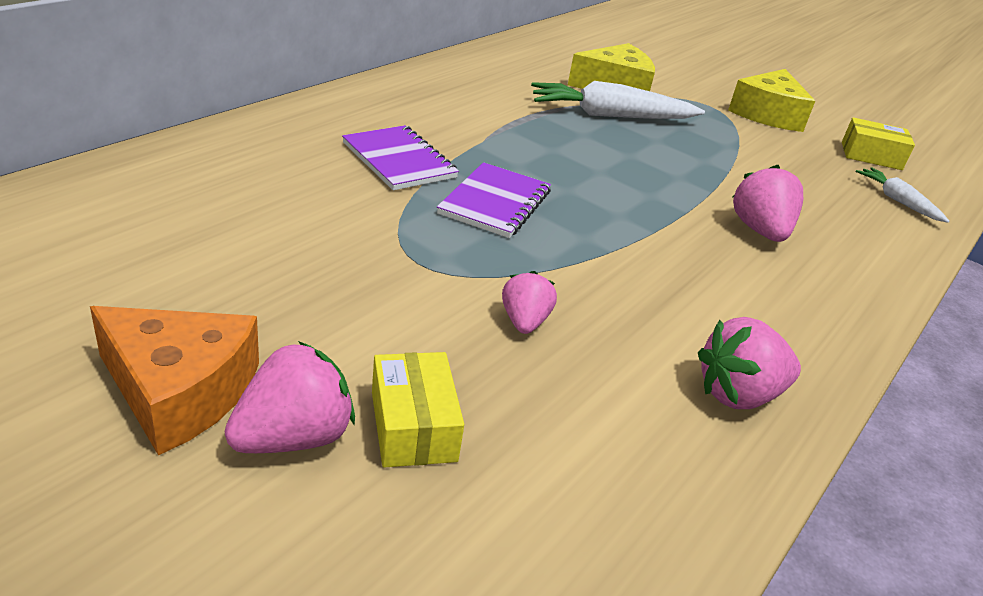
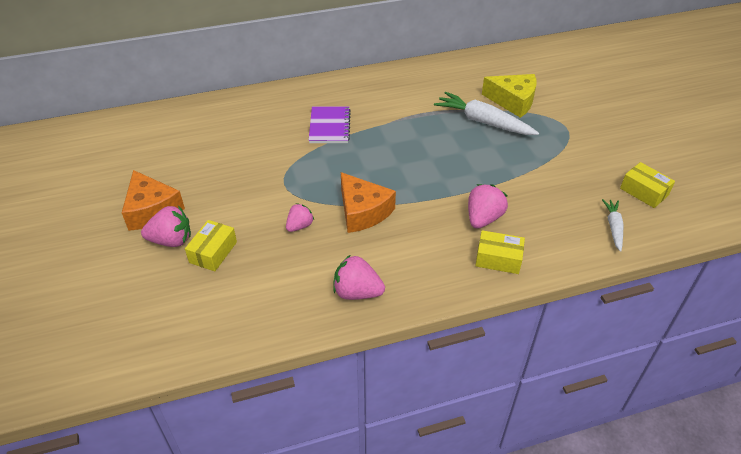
camera: 40 degrees right, 10 degrees up
purple notebook [437,162,551,238] -> none
yellow cheese [728,69,815,132] -> none
none -> orange cheese [341,172,396,233]
none -> yellow box [475,230,525,274]

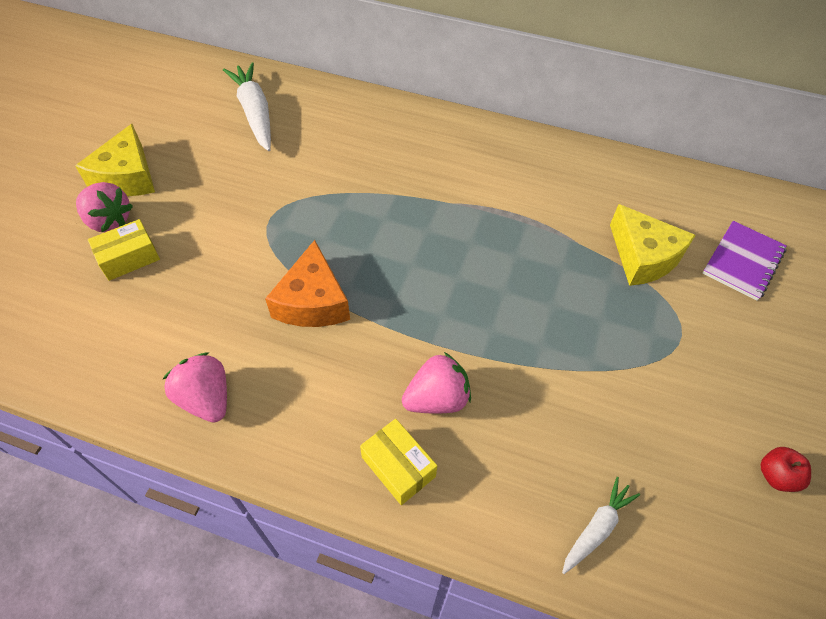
camera: 35 degrees right, 10 degrees up
orange cheese [122,170,185,231] -> yellow cheese [75,124,155,196]
pink strawberry [286,203,314,232] -> none
purple notebook [309,106,351,143] -> purple notebook moved to [703,221,787,301]
white carrot [434,92,539,135] -> white carrot moved to [223,62,271,151]
yellow box [620,162,675,208] -> none
none -> red apple [760,447,811,492]

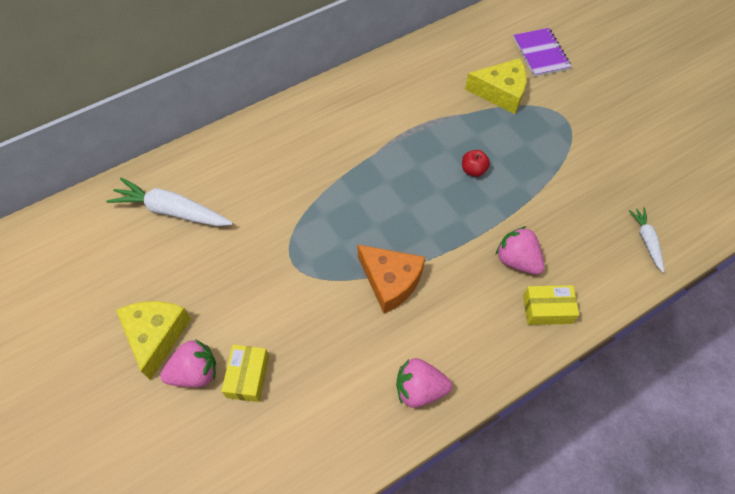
camera: 50 degrees left, 5 degrees up
yellow cheese [75,124,155,196] -> yellow cheese turned 135 degrees counterclockwise [116,301,191,380]
pink strawberry [402,352,471,414] -> pink strawberry turned 60 degrees counterclockwise [496,226,545,275]
red apple [760,447,811,492] -> red apple moved to [462,150,490,177]

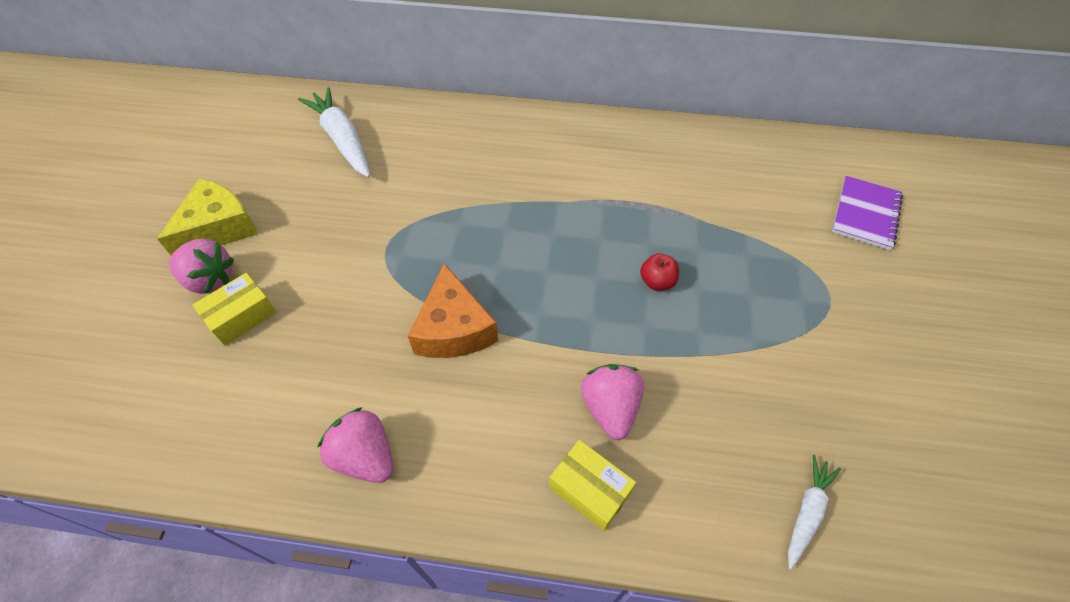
camera: 40 degrees right, 5 degrees down
yellow cheese [465,58,526,114] -> none

